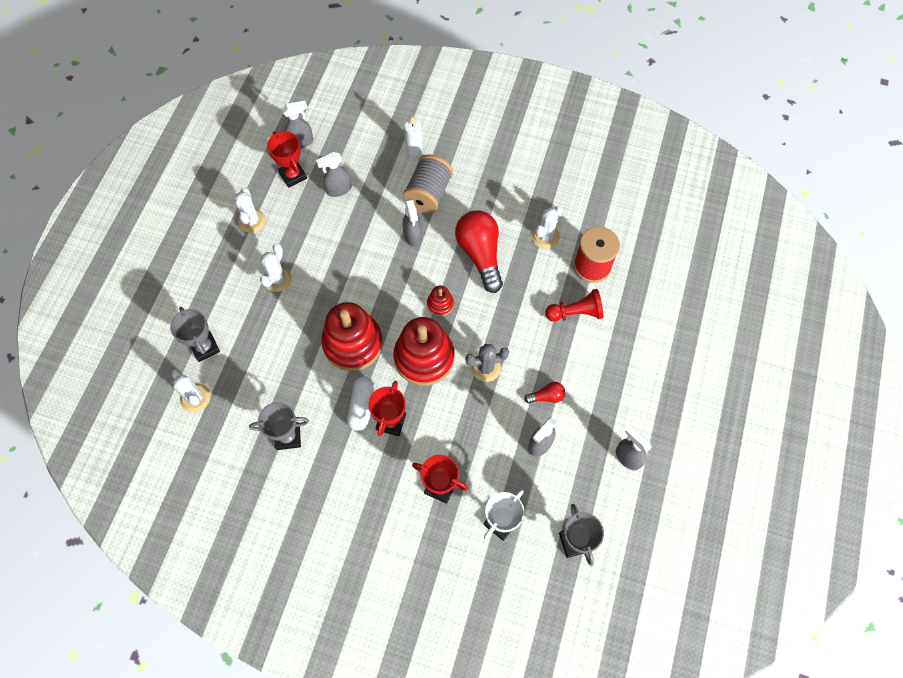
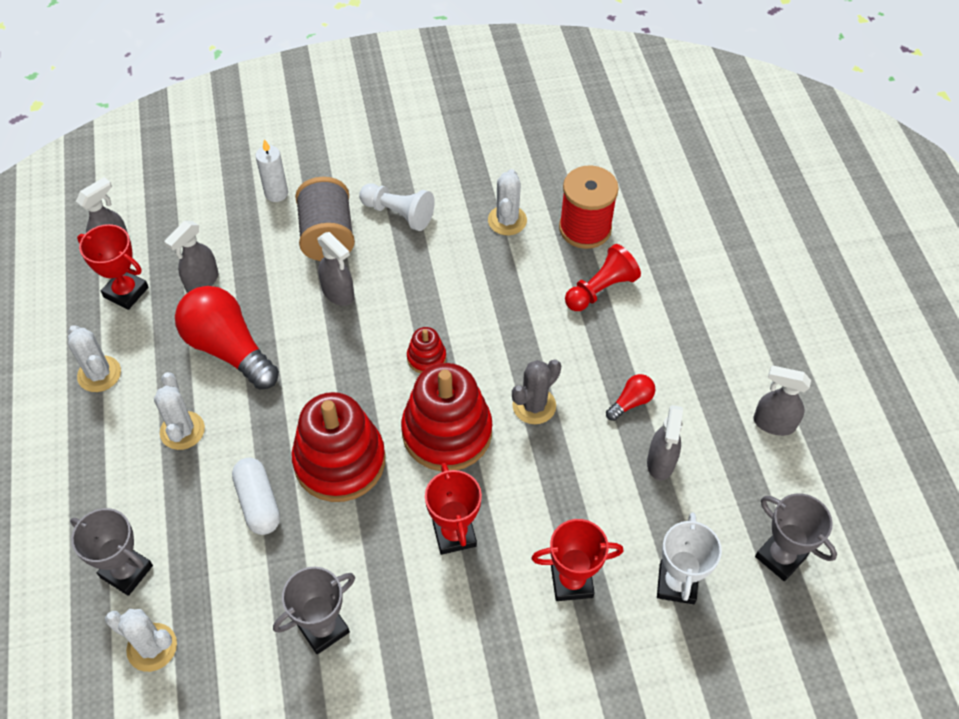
camera: 30 degrees left, 10 degrees down
white capsule [347,377,375,431] -> white capsule moved to [232,458,280,535]
red light bulb [455,211,503,293] -> red light bulb moved to [175,286,279,390]
none -> white pawn [359,183,435,231]

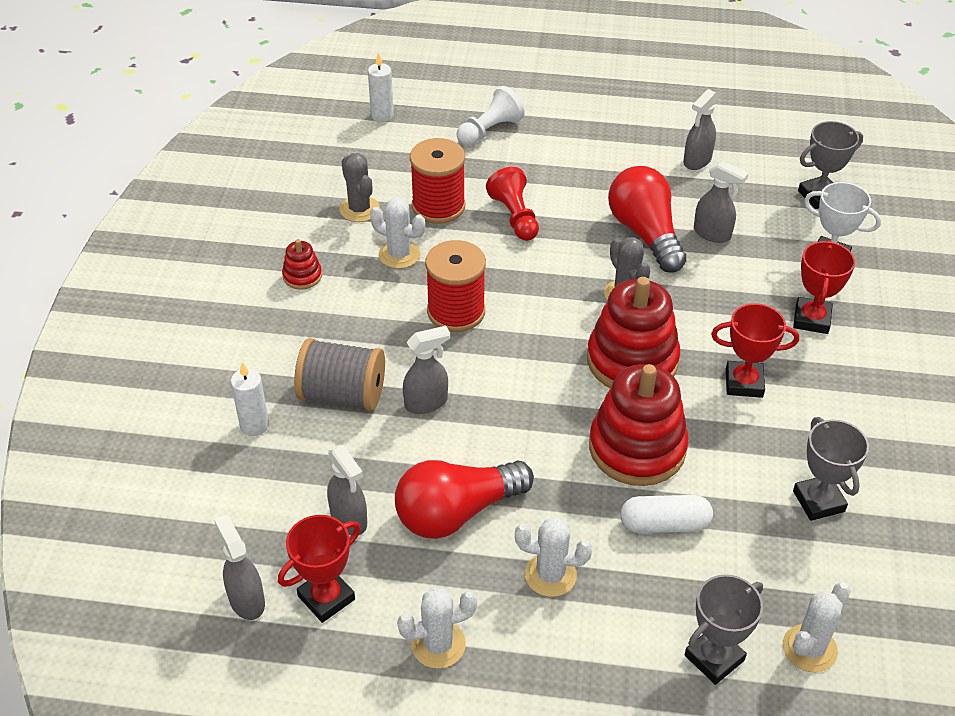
camera: 70 degrees left, 10 degrees down
white pawn [359,183,435,231] -> white pawn moved to [456,86,525,146]
red stacking toy [407,327,446,373] -> red stacking toy moved to [282,239,322,290]
red light bulb [606,374,655,421] -> red light bulb [608,166,687,272], size x2.20
none -> grey cactus [340,153,380,222]
none -> white candle [368,52,394,122]
none -> red spool [425,240,486,332]

